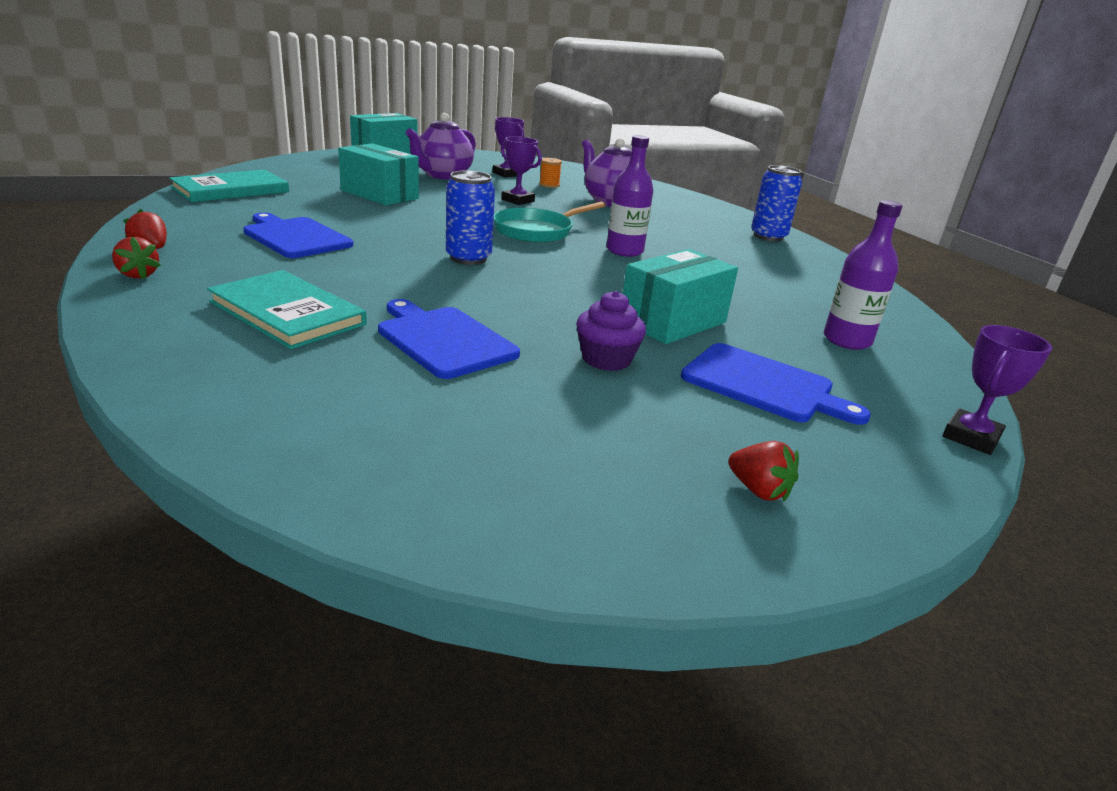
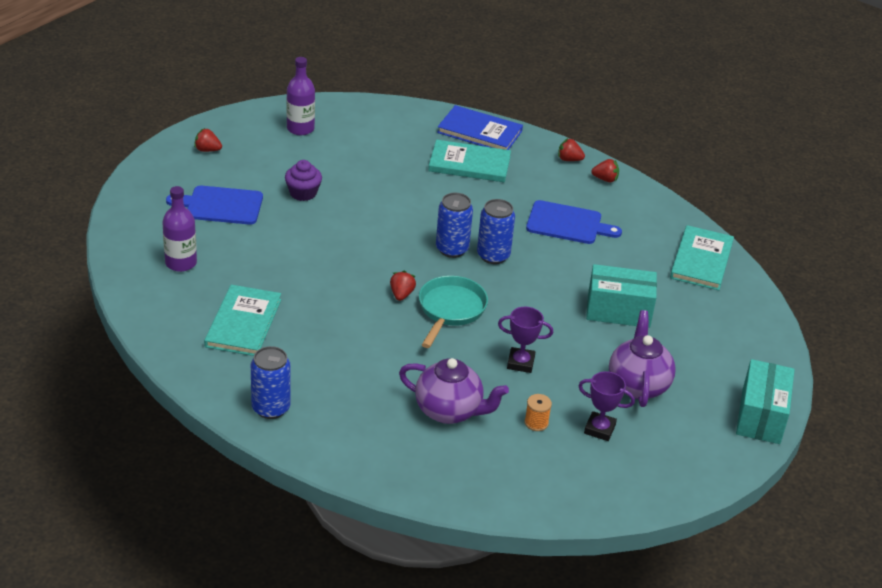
camera: 150 degrees right, 10 degrees up
blue cutting board [378,299,520,379] -> none
purple bottle [606,135,653,257] -> purple bottle moved to [287,57,315,135]
turquoise box [623,249,738,344] -> none
purple trophy [943,325,1052,455] -> none
none -> turquoise book [204,285,281,356]
none -> red strawberry [390,271,416,301]
none -> blue book [437,105,523,150]
none -> blue can [477,199,515,264]

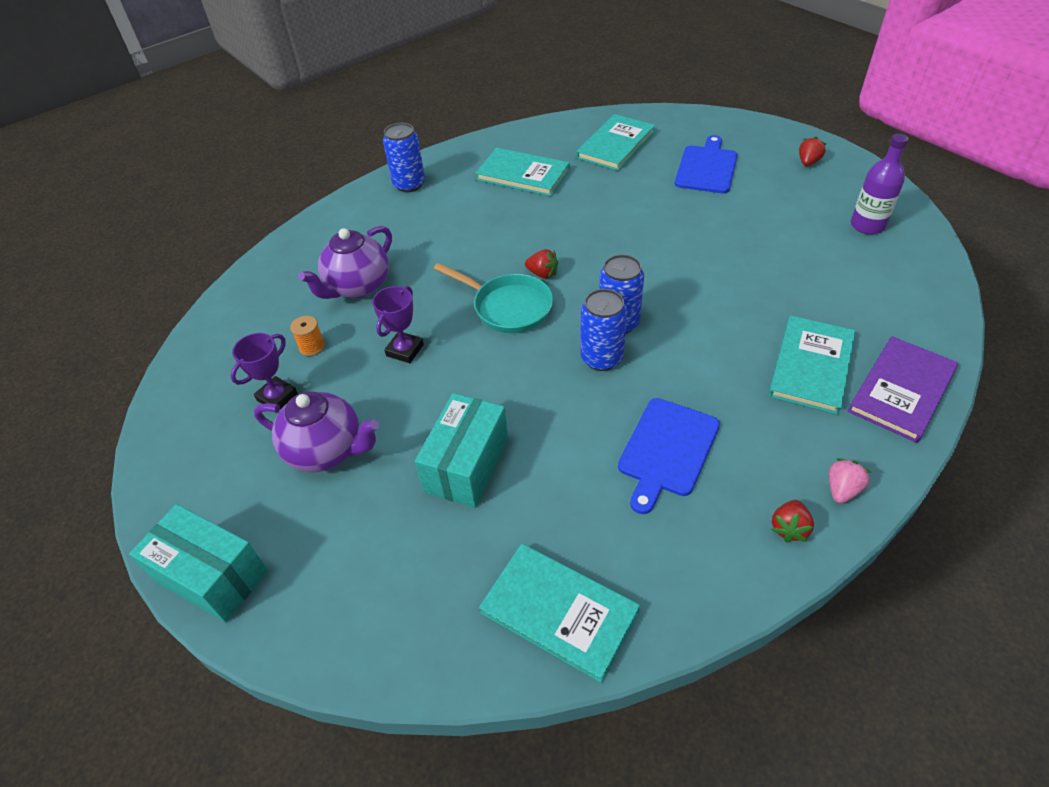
camera: 110 degrees right, 10 degrees up
purple bottle [162,186,197,272] -> turquoise book [576,114,655,171]
purple cupcake [285,160,322,201] -> none
blue book [437,105,523,150] -> purple book [848,336,958,443]
red strawberry [558,138,585,161] -> pink strawberry [829,458,871,504]

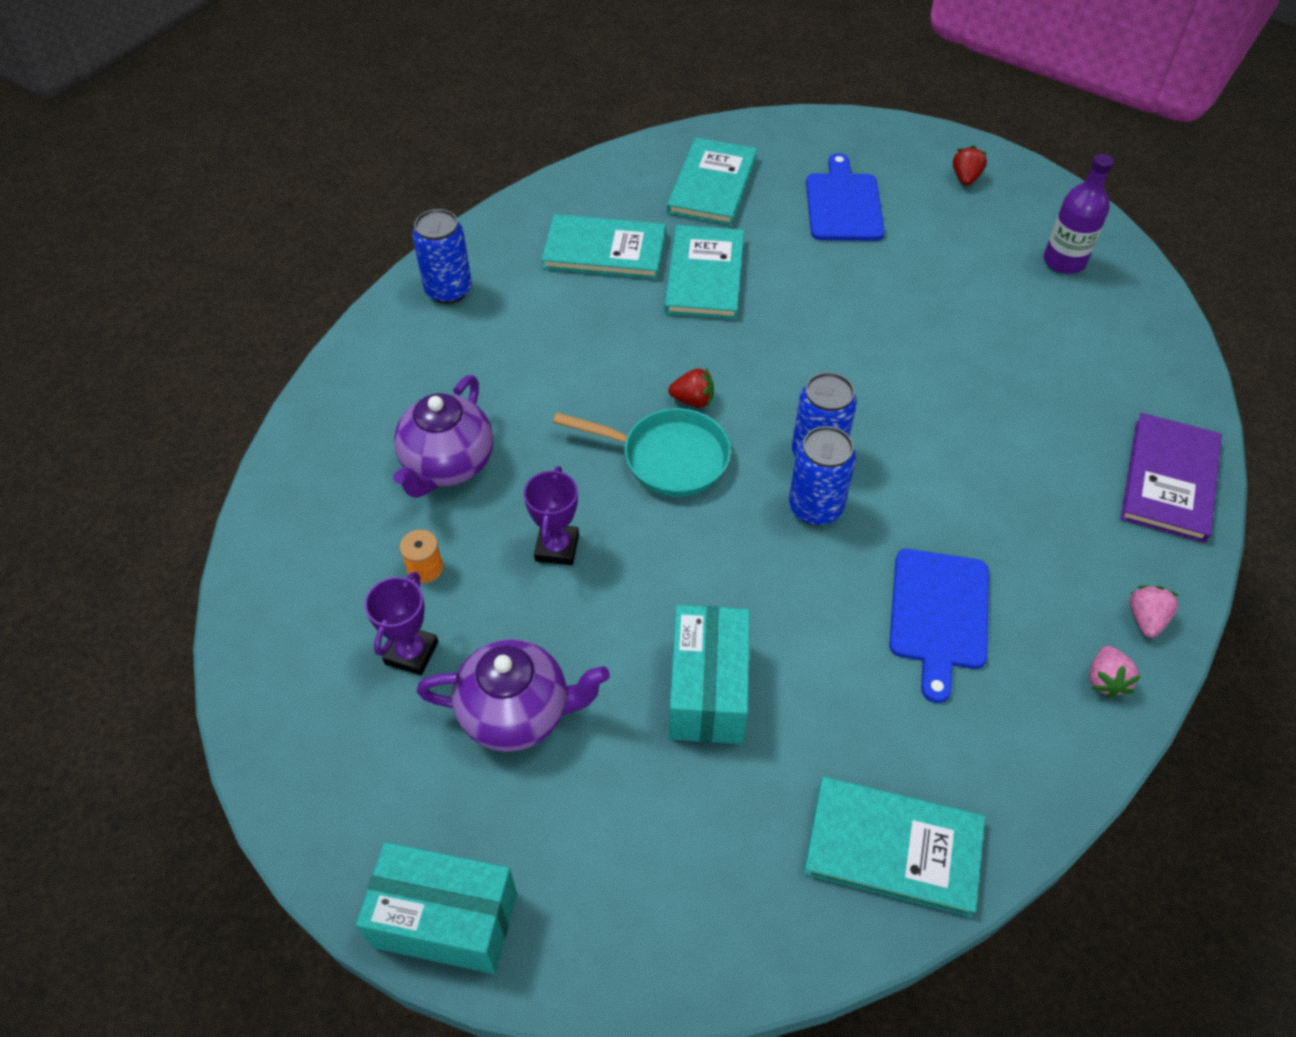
camera: 20 degrees left, 5 degrees up
turquoise book [768,316,855,415] -> turquoise book moved to [664,225,744,319]
red strawberry [771,500,814,543] -> pink strawberry [1089,646,1141,698]

